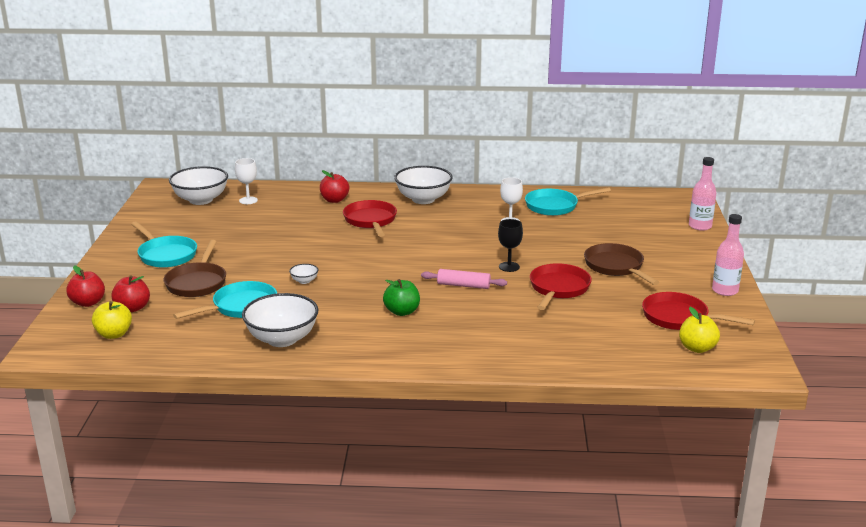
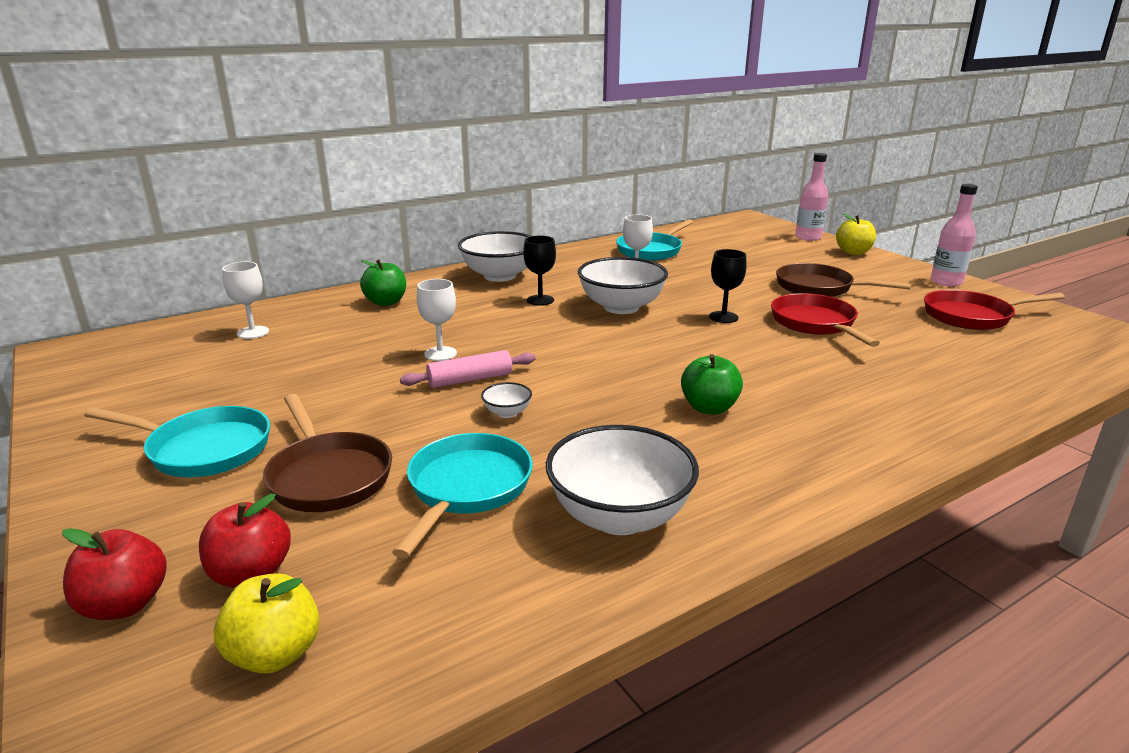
camera: 35 degrees left, 0 degrees up
white bowl [169,166,228,205] -> white bowl moved to [578,257,668,314]
red apple [320,170,349,203] -> green apple [360,259,406,306]
red pan [343,200,397,237] -> none
pink rolling pin [421,269,507,289] -> pink rolling pin moved to [400,350,536,388]
yellow apple [679,307,720,353] -> yellow apple moved to [836,213,876,255]
none -> white goblet [417,279,457,361]
none -> black goblet [523,236,556,306]

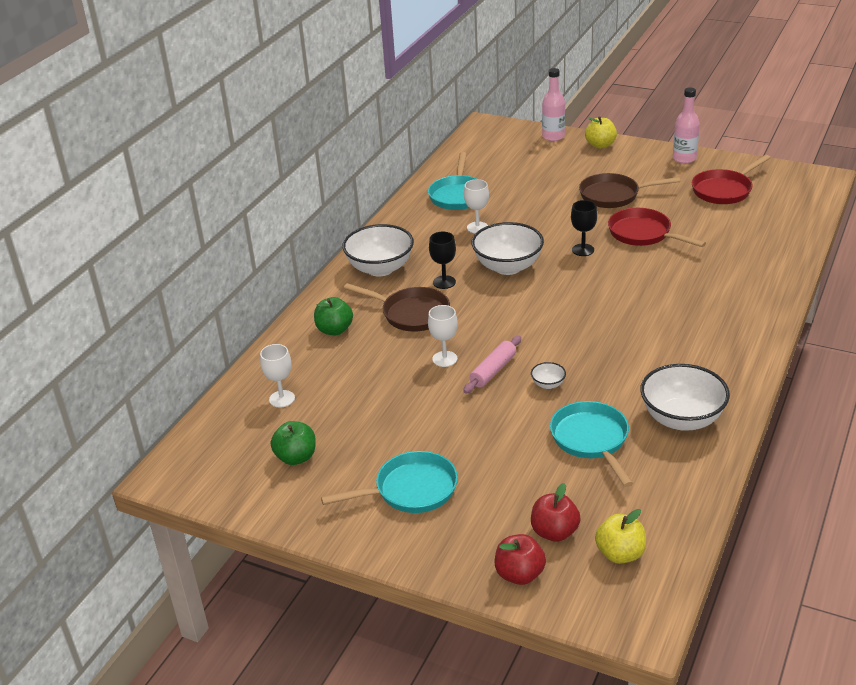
camera: 30 degrees left, 10 degrees up
brown pan [263,394,392,512] -> brown pan moved to [344,283,450,332]
green apple [681,354,743,414] -> green apple moved to [271,421,316,465]

